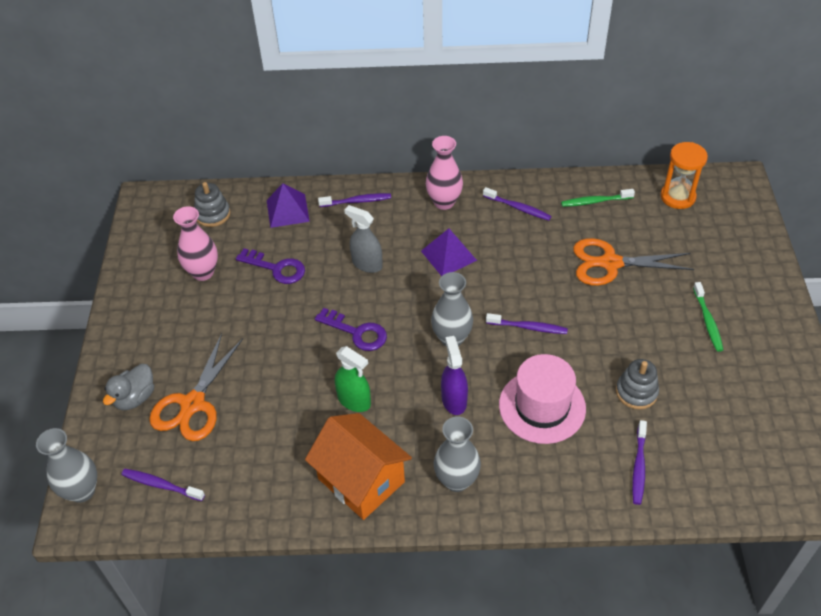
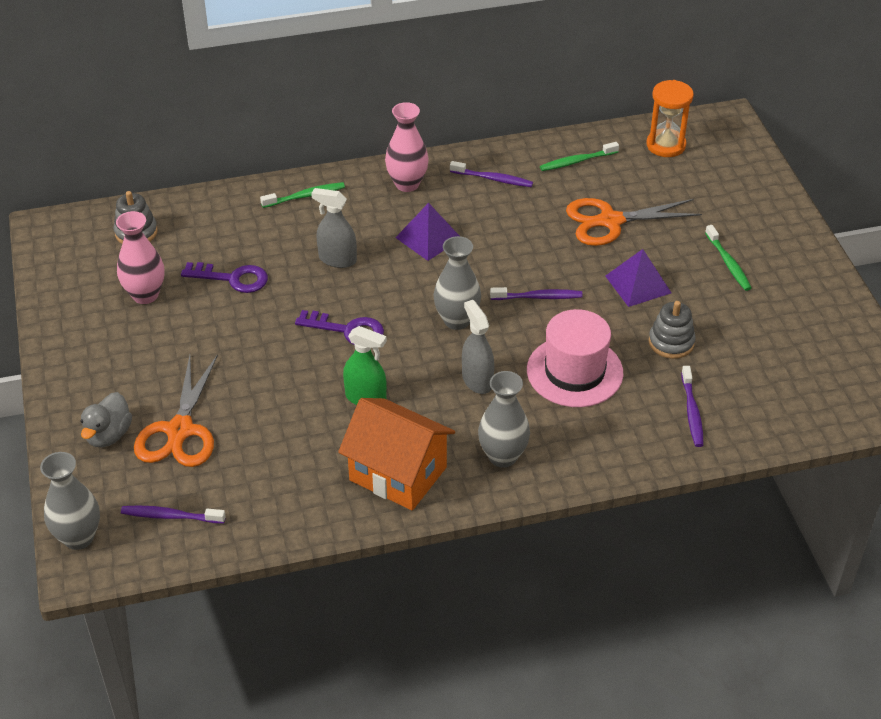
camera: 15 degrees left, 5 degrees down
purple pyramid [267,183,310,228] -> purple pyramid moved to [605,249,671,307]
purple toothbrush [318,193,391,207] -> green toothbrush [260,182,345,208]
purple spray bottle [441,336,468,415] -> grey spray bottle [462,300,494,394]

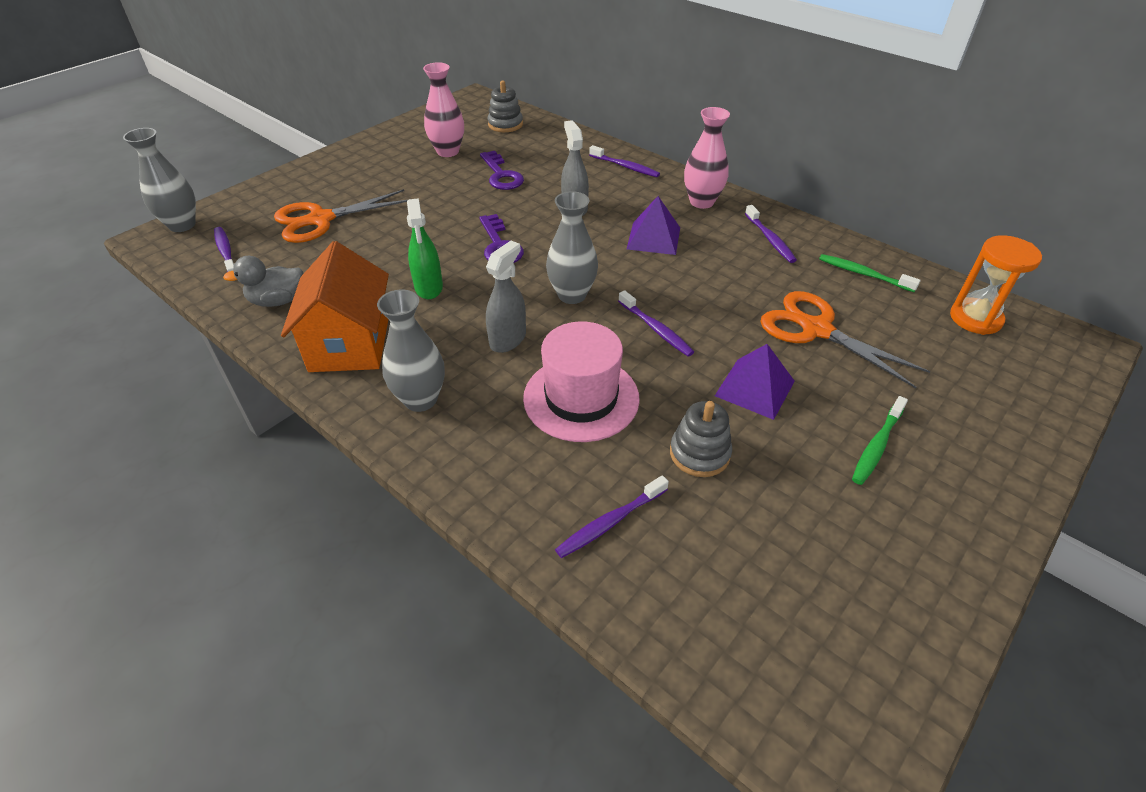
camera: 55 degrees right, 0 degrees up
grey duck [80,392,132,447] -> grey duck moved to [223,256,303,307]
green toothbrush [260,182,345,208] -> purple toothbrush [589,145,660,177]

